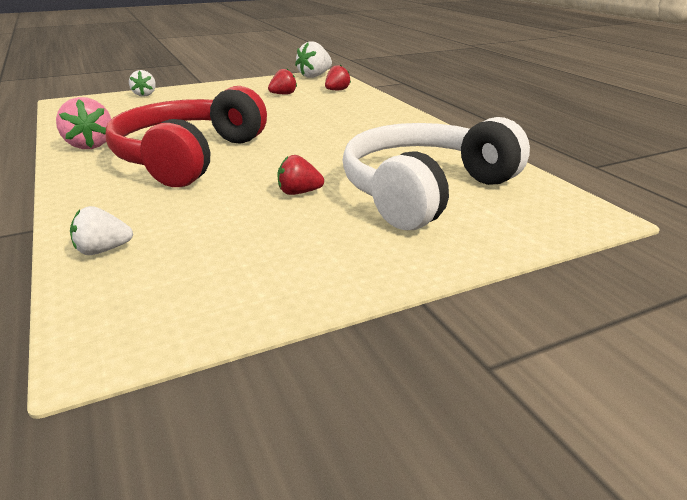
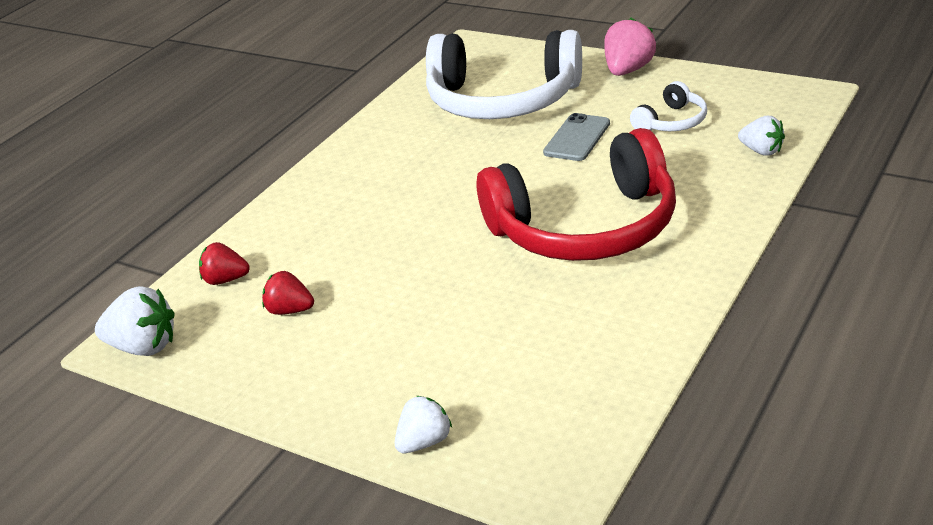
camera: 120 degrees left, 5 degrees up
pink strawberry [56,97,111,149] -> pink strawberry moved to [605,18,656,76]
red strawberry [277,155,324,195] -> grey phone [543,113,610,161]
none -> white headphones [630,81,707,131]

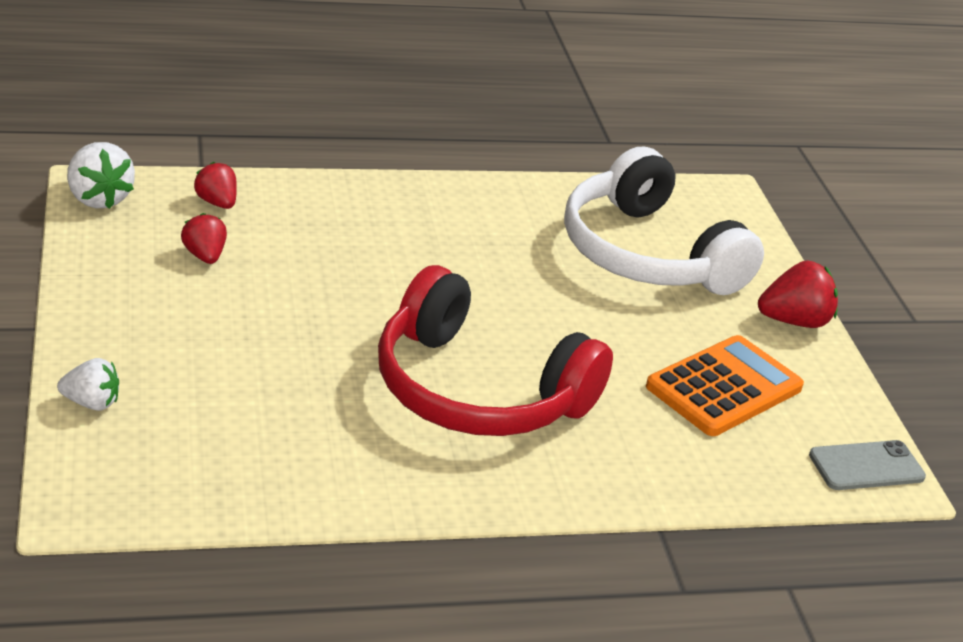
camera: 40 degrees right, 0 degrees up
grey phone [543,113,610,161] -> grey phone moved to [809,440,926,490]
pink strawberry [605,18,656,76] -> red strawberry [758,260,838,328]
white headphones [630,81,707,131] -> orange calculator [646,335,804,436]
white strawberry [738,116,785,156] -> none

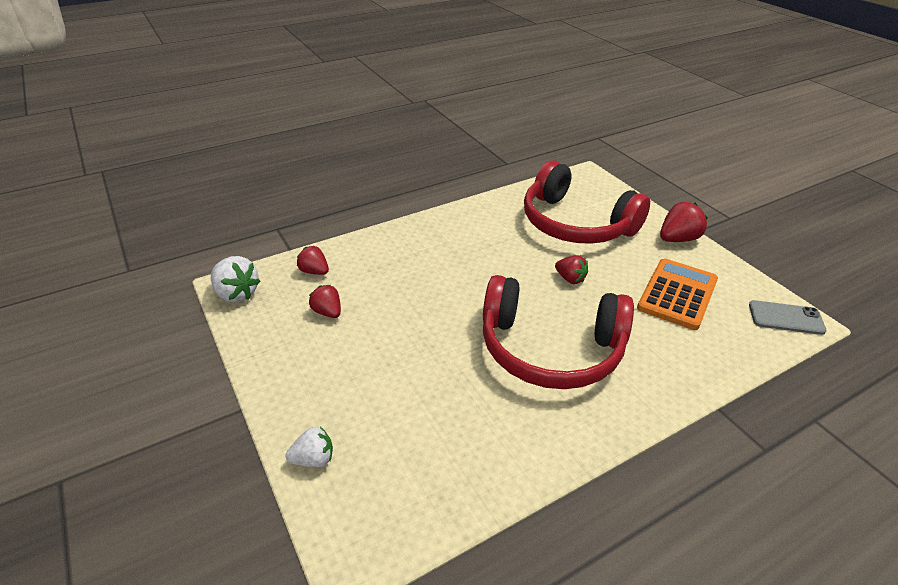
camera: 15 degrees left, 5 degrees up
white headphones [564,147,764,295] -> red headphones [524,161,650,244]
grey phone [809,440,926,490] -> grey phone turned 45 degrees clockwise [749,300,827,335]
none -> red strawberry [555,255,588,284]

